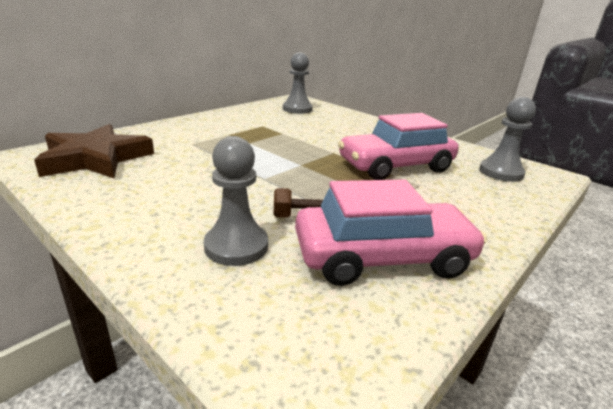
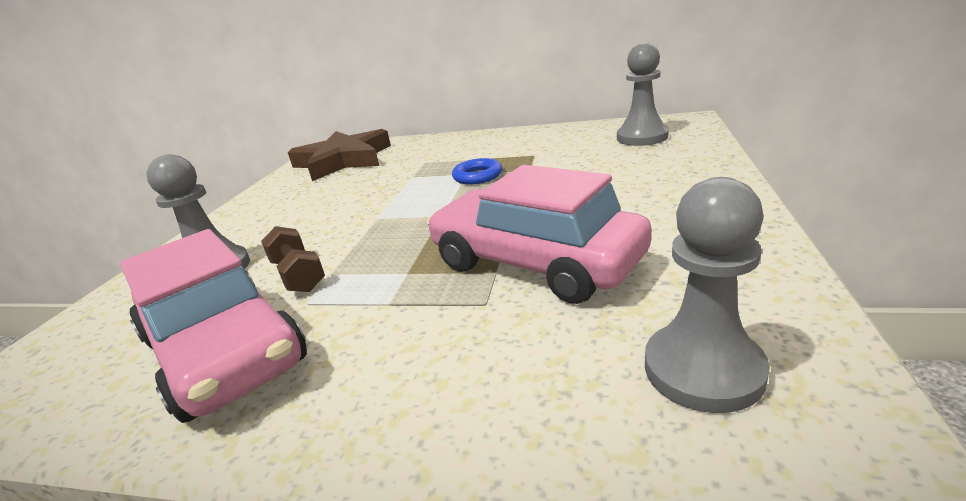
camera: 65 degrees right, 0 degrees up
none -> blue ring [452,158,502,184]

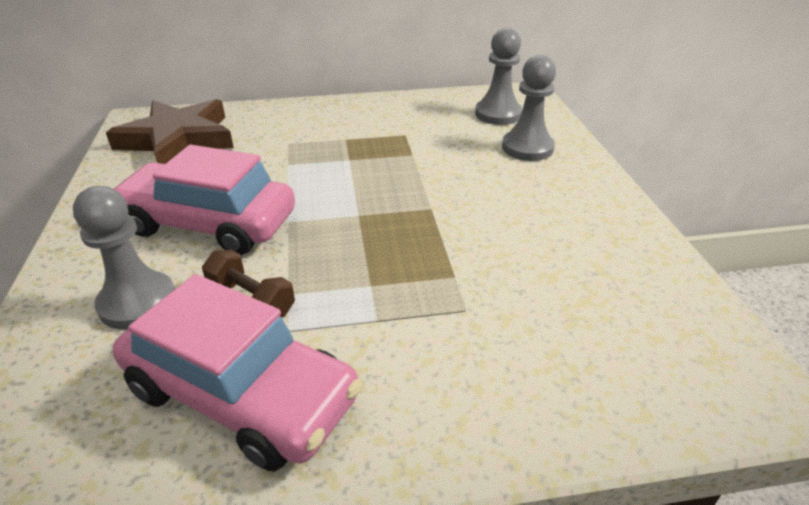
camera: 25 degrees left, 10 degrees up
pink car [427,165,652,304] -> pink car moved to [112,145,295,255]
blue ring [452,158,502,184] -> none
grey pawn [645,177,770,413] -> grey pawn moved to [502,55,556,161]

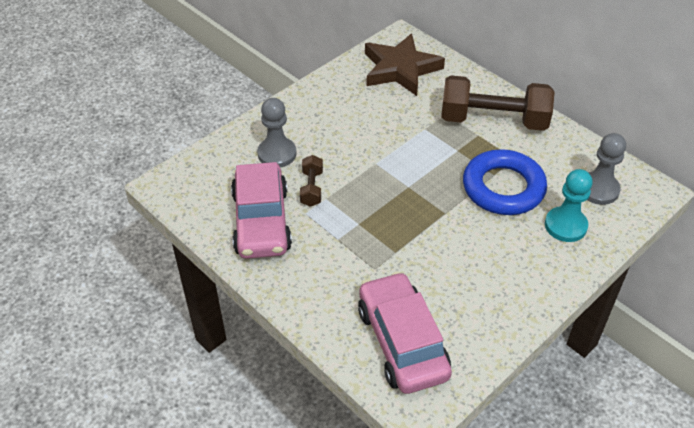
camera: 55 degrees right, 10 degrees up
pink car [112,145,295,255] -> pink car moved to [358,272,452,394]
grey pawn [502,55,556,161] -> turquoise pawn [545,169,593,242]
none -> brown dumbbell [441,75,555,131]
none -> blue ring [463,149,547,215]

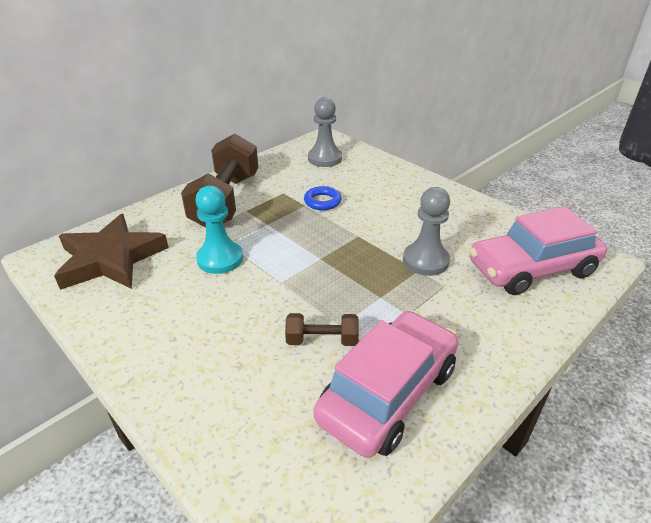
camera: 90 degrees left, 10 degrees down
pink car [231,162,292,259] -> pink car turned 45 degrees counterclockwise [314,311,458,458]
grey pawn [257,98,297,168] -> grey pawn moved to [403,187,450,276]
blue ring [463,149,547,215] -> blue ring [304,186,342,210], size x0.47
turquoise pawn [545,169,593,242] -> turquoise pawn moved to [196,185,243,274]

